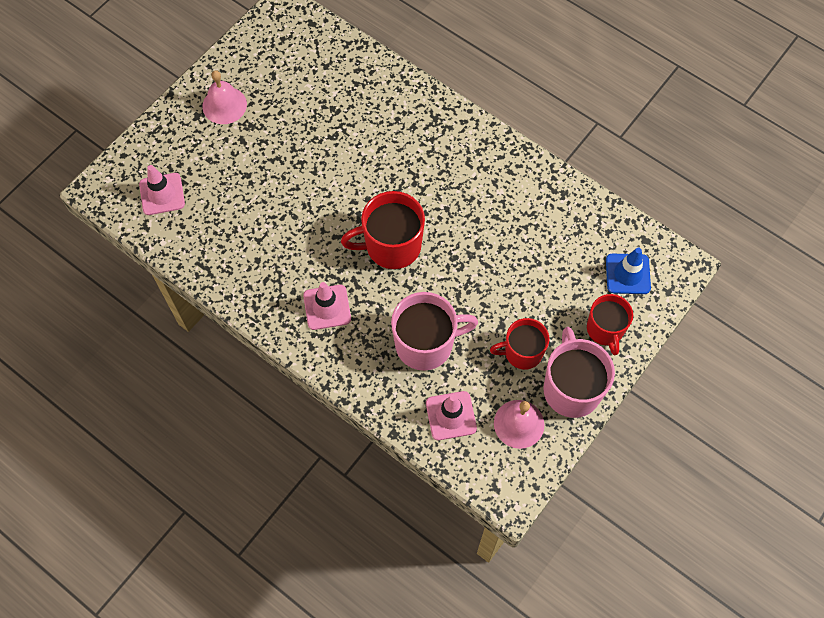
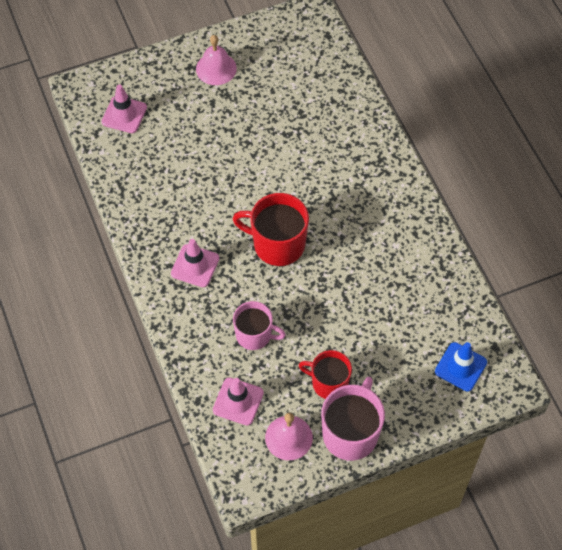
camera: 30 degrees right, 5 degrees down
pink mug [391,292,478,371] -> pink mug [233,301,286,350], size x0.66
red mug [587,294,633,355] -> none

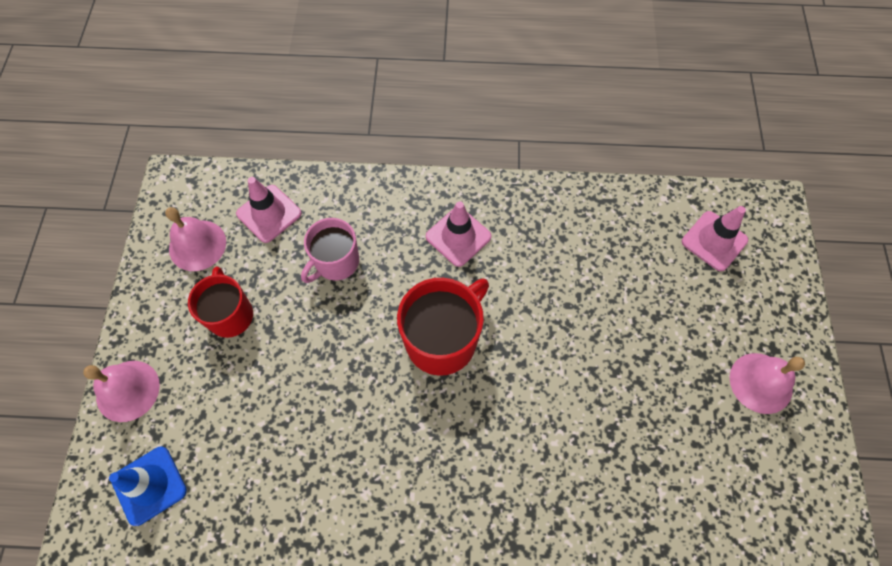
camera: 115 degrees right, 5 degrees up
red mug [299,350,352,399] -> red mug turned 60 degrees counterclockwise [188,266,253,338]
pink mug [321,377,385,461] -> none
none -> pink bell [83,361,160,422]

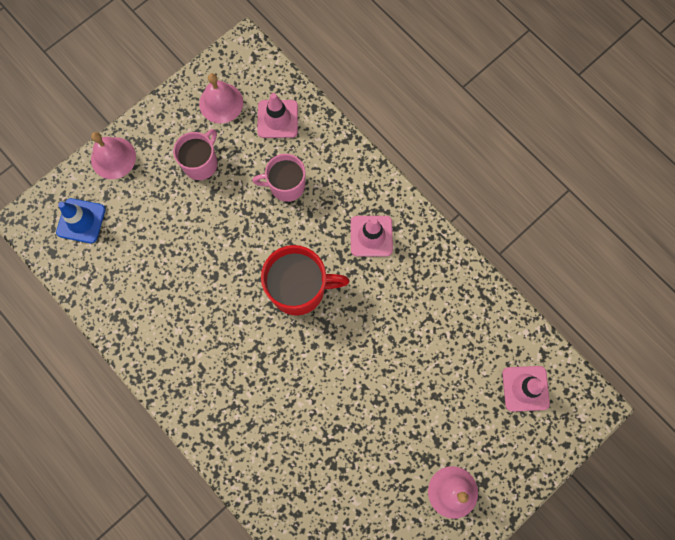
camera: 45 degrees right, 10 degrees up
red mug [188,266,253,338] -> pink mug [173,129,218,180]

